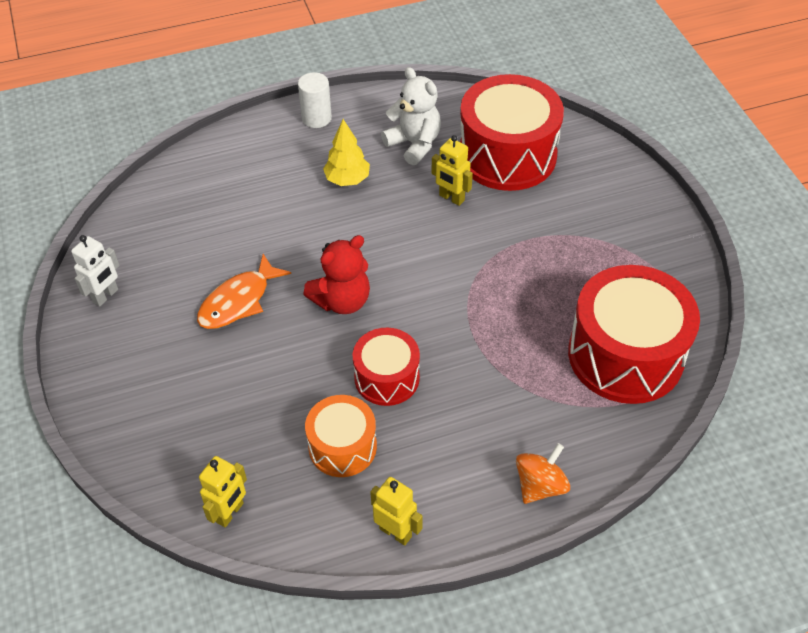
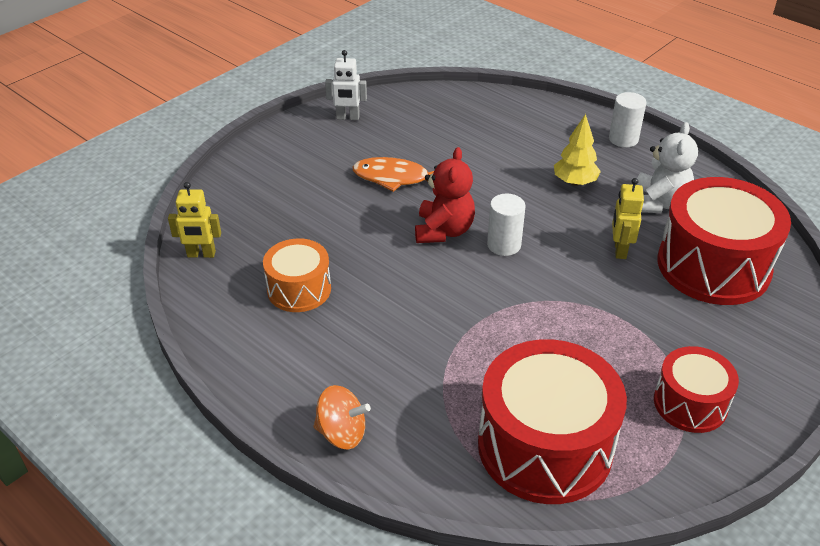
camera: 60 degrees right, 10 degrees down
red teddy bear [303,235,370,314] -> red teddy bear turned 105 degrees counterclockwise [415,147,475,243]
red drum [353,328,420,406] -> red drum moved to [654,346,739,433]
yellow robot [370,477,423,546] -> none
none -> white cylinder [487,194,526,256]

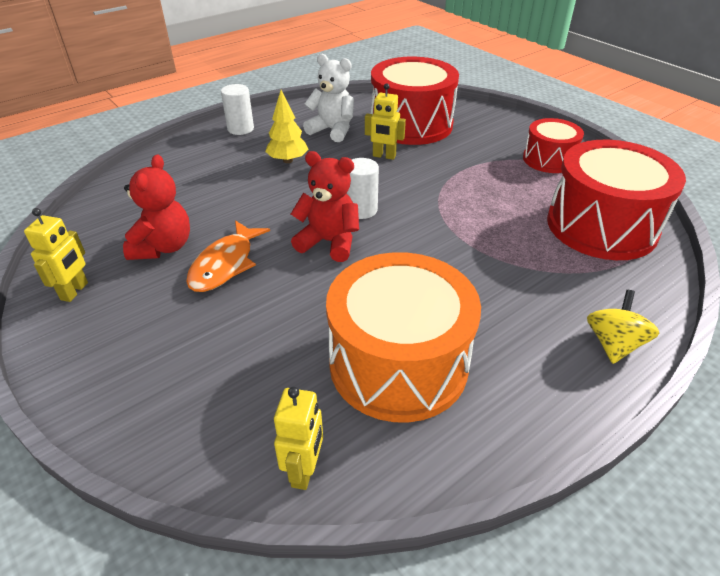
camera: 80 degrees left, 0 degrees up
orange drum [263,238,331,312] -> orange drum [326,252,481,422], size x1.78
orange spinning top [314,385,371,450] -> yellow spinning top [587,290,660,364]
white robot [325,50,367,120] -> yellow robot [24,208,88,302]
none -> red teddy bear [123,154,190,260]

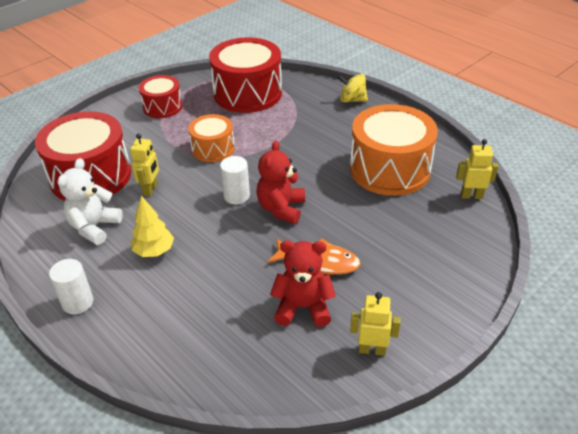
camera: 95 degrees left, 0 degrees up
none -> orange drum [188,114,235,162]

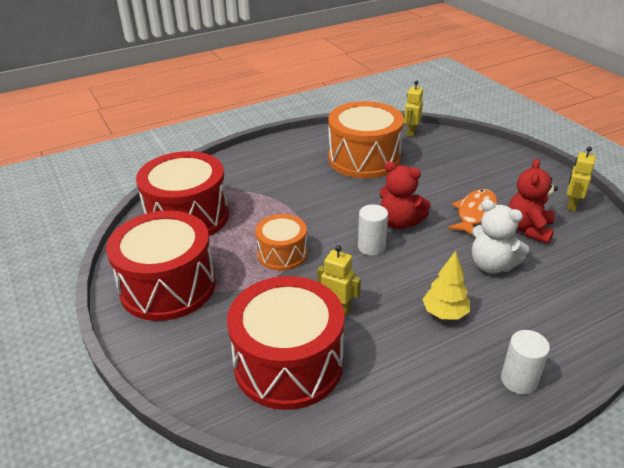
camera: 75 degrees left, 5 degrees down
white teddy bear [58,158,123,245] -> white teddy bear moved to [472,199,529,274]
red drum [139,75,183,118] -> red drum [106,211,216,321], size x1.78
yellow spinning top [337,74,368,102] -> none

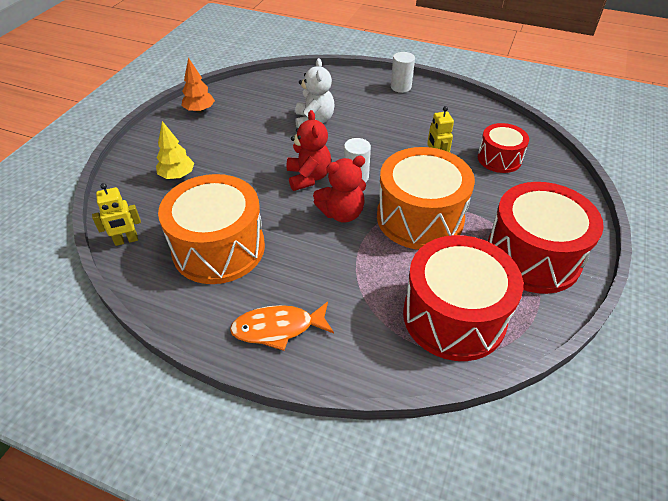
camera: 130 degrees left, 10 degrees up
red drum [227,276,344,410] -> red drum [478,123,529,173], size x0.56
orange drum [255,214,307,271] -> orange drum [377,147,475,250], size x1.78
yellow tree [422,251,470,320] -> yellow tree moved to [156,121,194,179]
orange fish [447,189,497,235] -> orange fish moved to [230,302,334,351]
red teddy bear [508,159,558,244] -> red teddy bear moved to [313,156,366,223]
yellow robot [567,147,595,211] -> orange tree [182,58,215,113]

